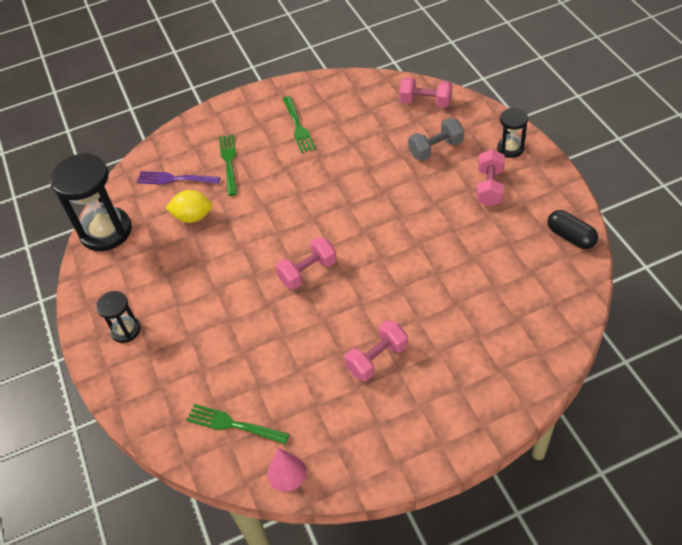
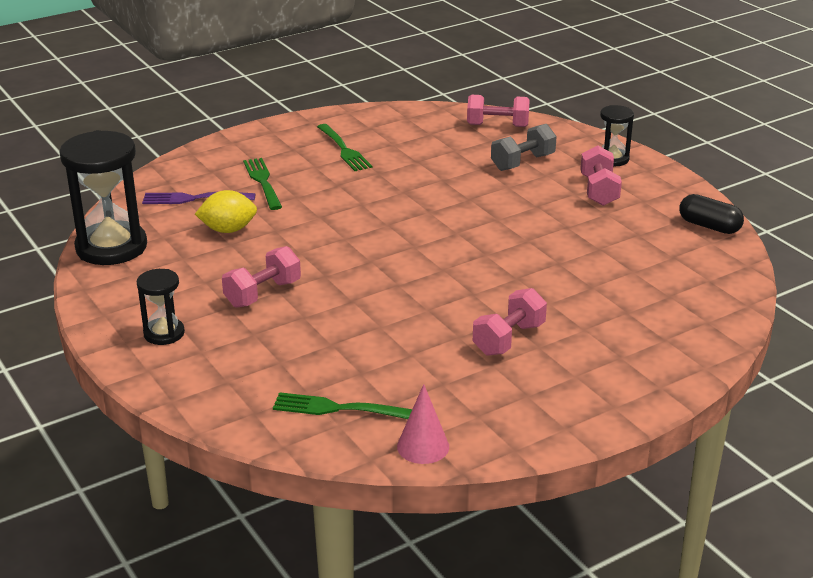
camera: 15 degrees left, 20 degrees down
pink dumbbell [275,237,337,290] -> pink dumbbell moved to [222,246,301,308]

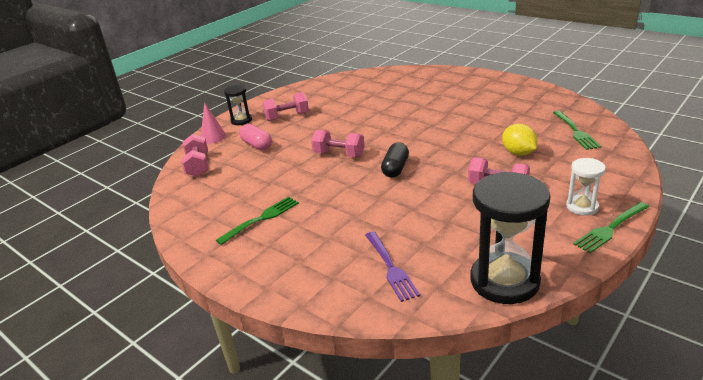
camera: 105 degrees left, 0 degrees up
black hourglass [136,269,185,345] -> white hourglass [566,158,606,216]
yellow lemon [195,190,257,233] -> yellow lemon moved to [502,124,537,156]
green fork [243,158,282,210] -> green fork moved to [573,202,649,253]
pink cone [397,384,449,464] -> pink cone moved to [201,102,226,144]
pink dumbbell [473,288,547,356] -> pink dumbbell moved to [311,130,365,157]
grey dumbbell [491,124,557,171] -> pink capsule [239,124,272,150]
black capsule [679,194,744,234] -> black capsule moved to [381,142,409,178]

